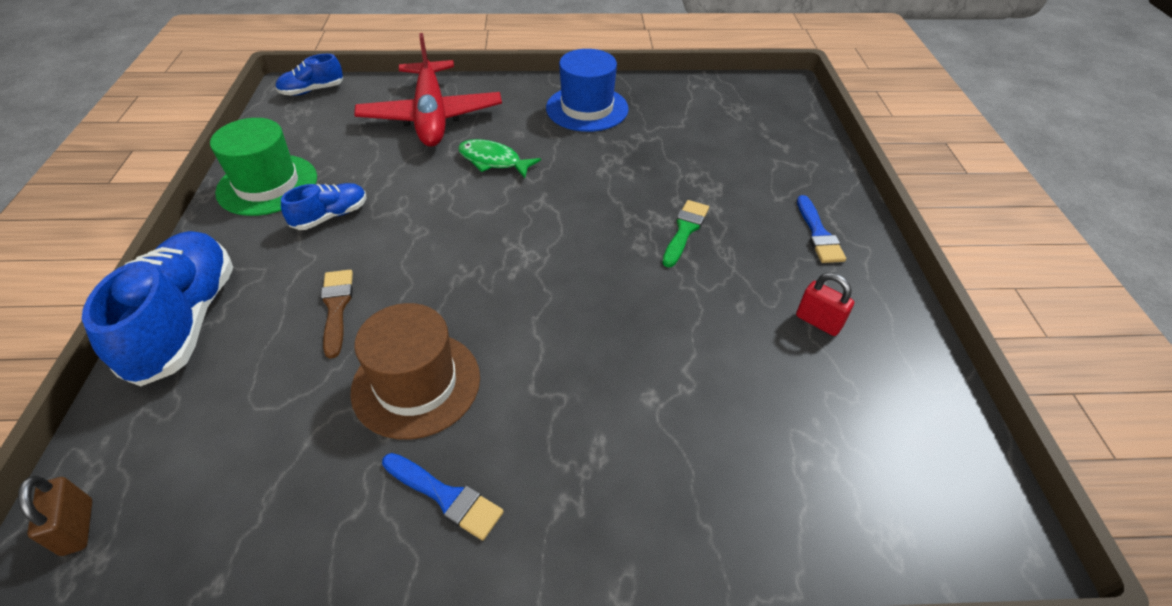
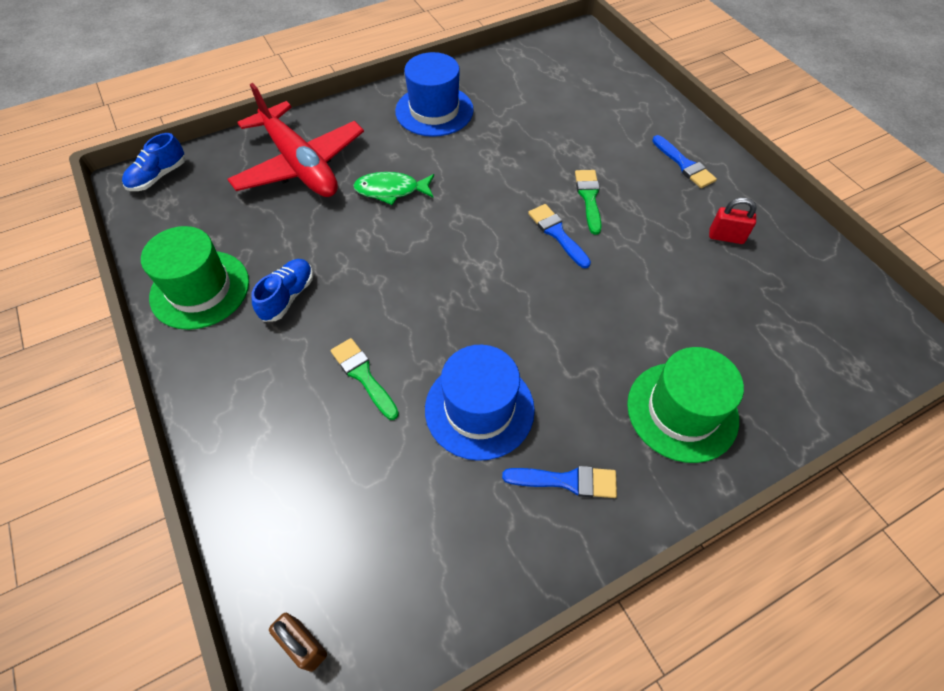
camera: 25 degrees left, 10 degrees up
blue shoe [82,231,233,386] -> none
brown brush [321,270,353,359] -> green brush [331,338,399,420]
brown hat [350,303,480,440] -> blue hat [425,345,535,461]
none -> blue brush [528,204,591,268]
none -> green hat [627,347,744,463]

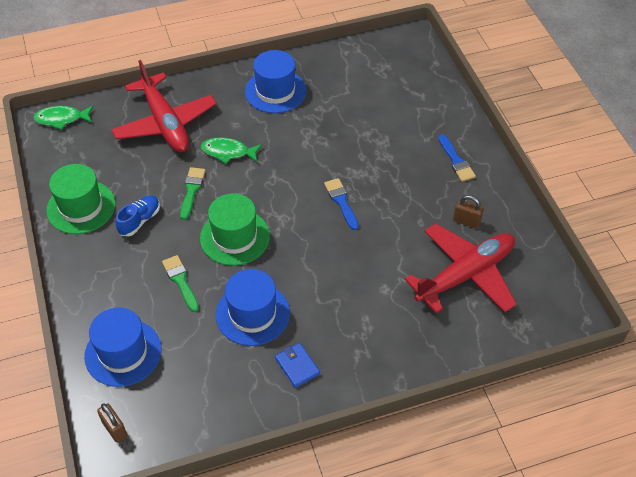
camera: 10 degrees right, 5 degrees down
blue shoe [122,133,186,191] -> green fish [33,106,93,130]
blue brush [502,466,617,498] -> blue wallet [275,343,320,388]
green brush [575,170,602,235] -> green brush moved to [180,167,205,220]
green hat [627,347,744,463] -> green hat moved to [200,193,270,266]
red padlock [709,198,757,244] -> brown padlock [453,195,484,228]
none -> blue hat [84,307,162,387]
none -> red plane [405,224,517,314]

